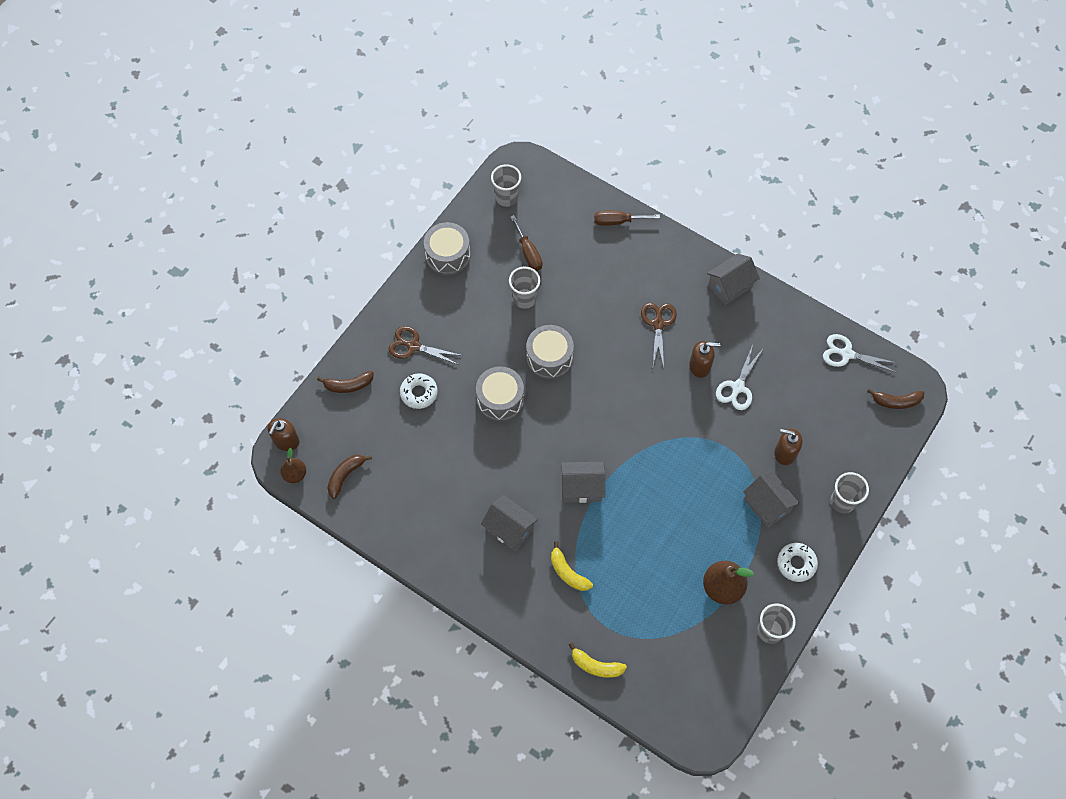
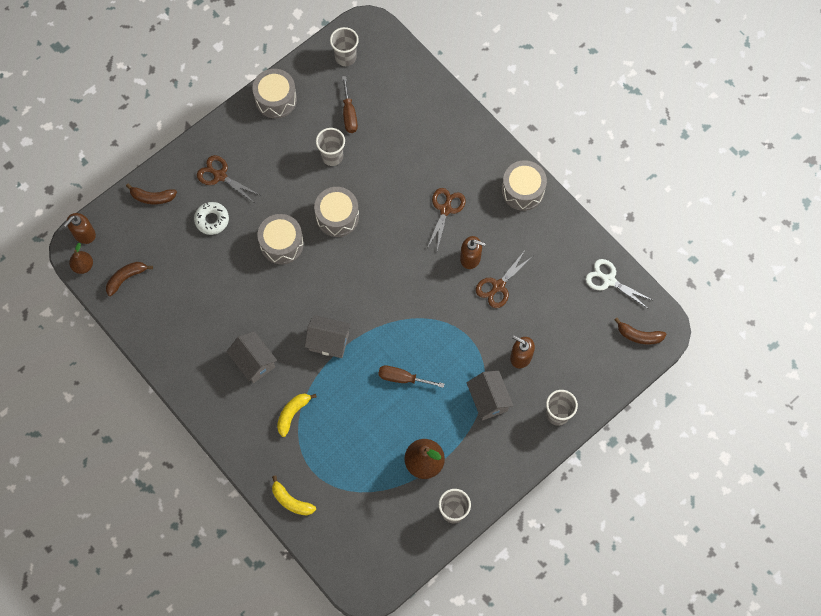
camera: 15 degrees right, 5 degrees up
yellow banana [551,541,593,591] -> yellow banana turned 60 degrees clockwise [277,394,317,437]
brown screwdriver [594,210,660,226] -> brown screwdriver moved to [378,365,444,388]
grey house [707,253,760,305] -> grey drum [502,160,547,211]
white scissors [716,345,763,410] -> brown scissors [476,249,533,308]
white donut [777,543,818,582] -> none

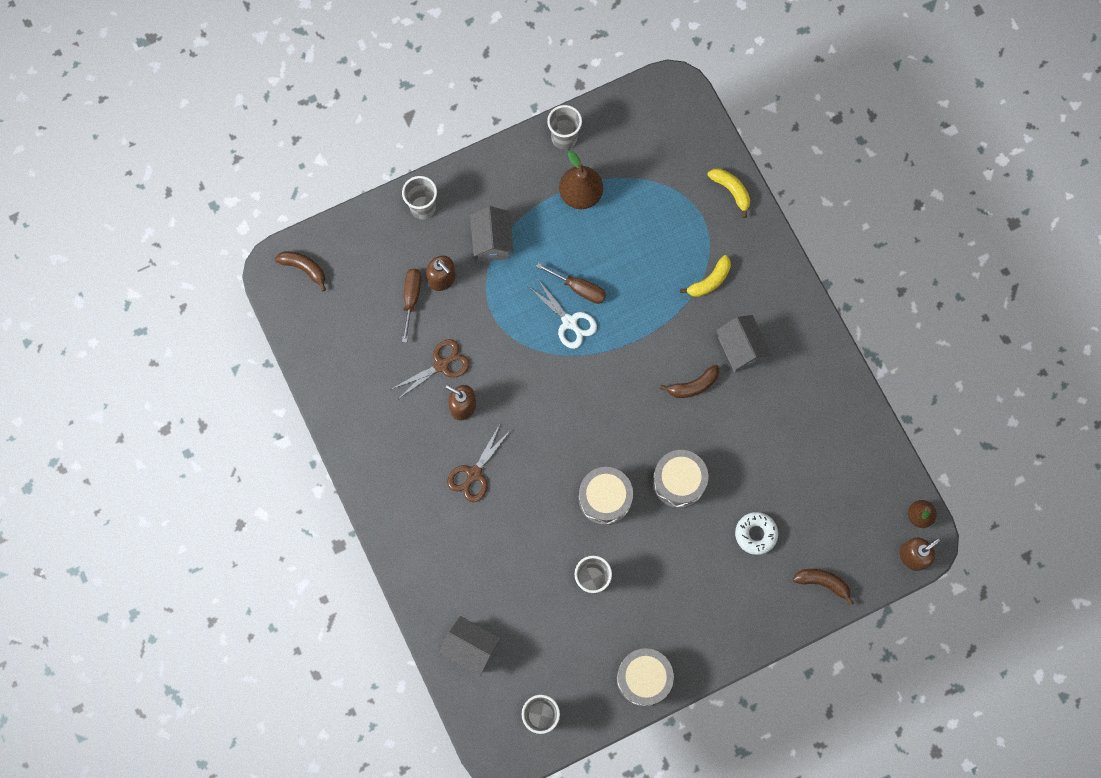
camera: 165 degrees left, 5 degrees up
brown banana [106,262,153,296] -> brown banana moved to [660,365,719,398]
brown scissors [197,155,260,202] -> none
grey house [305,315,351,358] -> grey house moved to [439,616,501,676]
brown screwdriver [342,76,358,133] -> brown screwdriver moved to [402,269,422,343]
grey drum [502,160,547,211] -> none
white scissors [585,259,654,308] -> white scissors moved to [529,278,597,349]

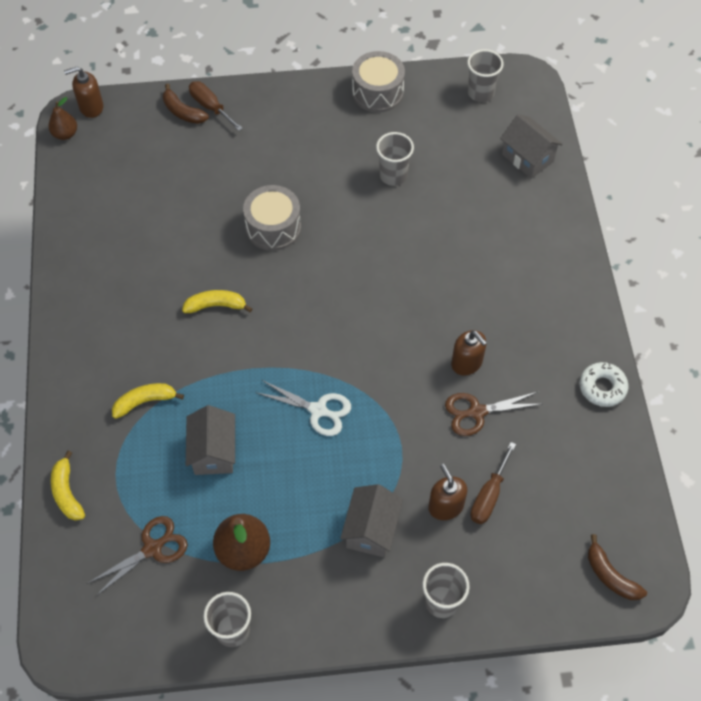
camera: 160 degrees left, 15 degrees down
brown scissors [447,425,511,502] -> brown scissors moved to [87,516,188,597]
white scissors [529,278,597,349] -> white scissors turned 135 degrees clockwise [255,380,351,436]
brown screwdriver [536,263,606,304] -> brown screwdriver moved to [189,81,243,131]
grey drum [579,467,633,525] -> none
brown banana [660,365,719,398] -> yellow banana [182,290,252,313]
grey house [716,315,772,373] -> grey house moved to [186,405,235,475]
white donut [735,512,778,555] -> white donut moved to [580,362,628,407]

